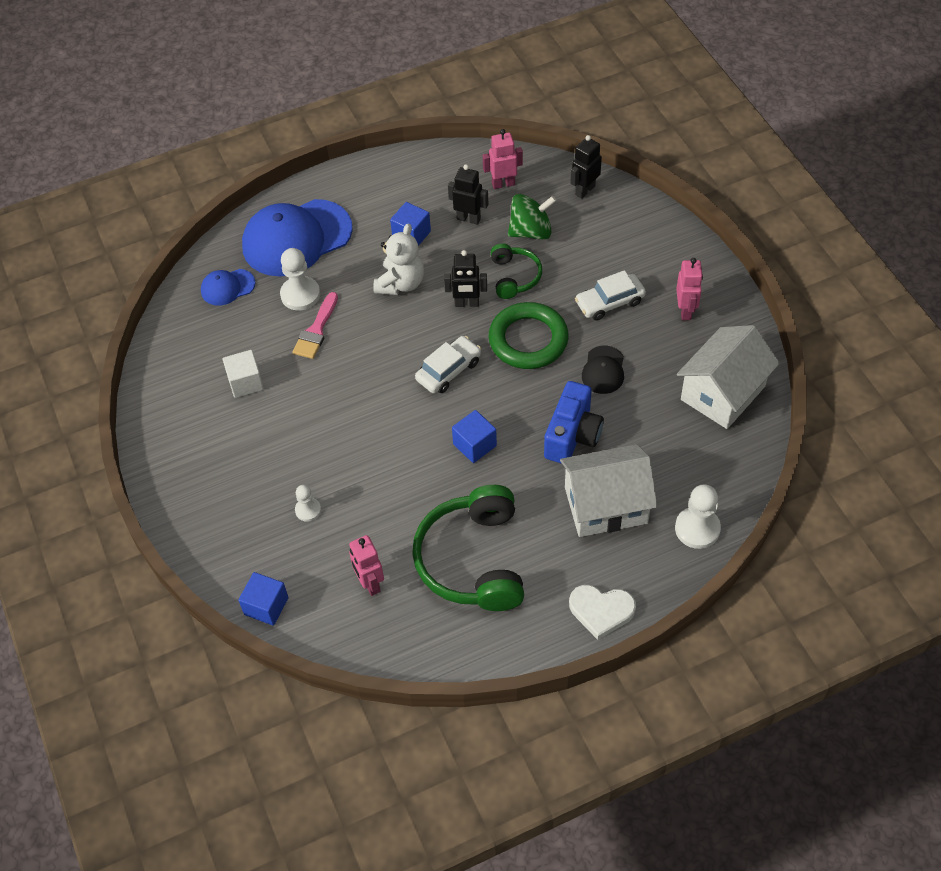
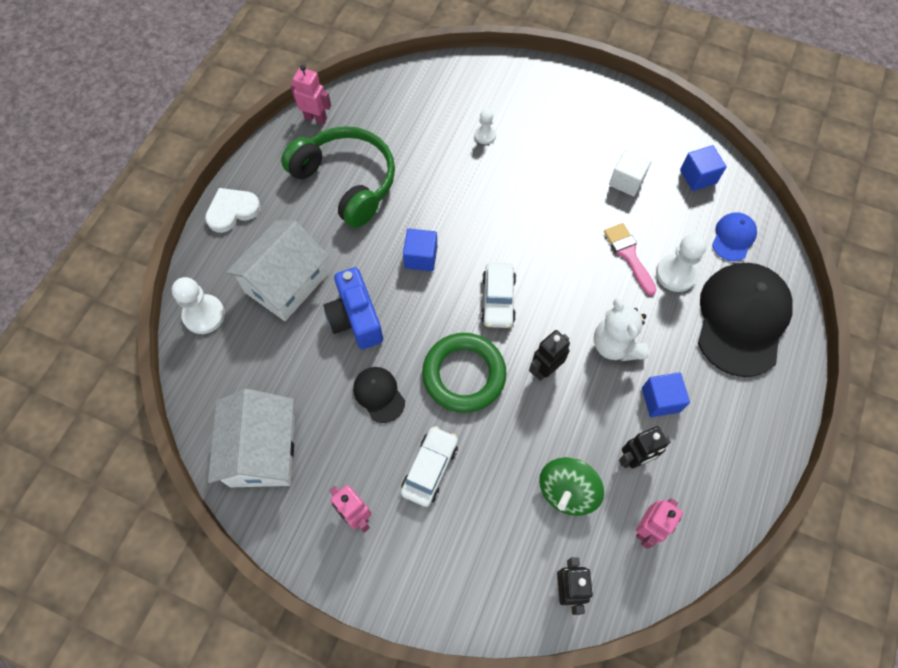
camera: 135 degrees right, 10 degrees up
blue cube [238,572,289,626] -> blue cube moved to [680,145,727,191]
blue cap [242,199,353,276] -> black cap [698,263,793,377]
pink robot [349,535,384,596] -> pink robot moved to [290,65,331,125]
green headphones [491,243,542,299] -> none

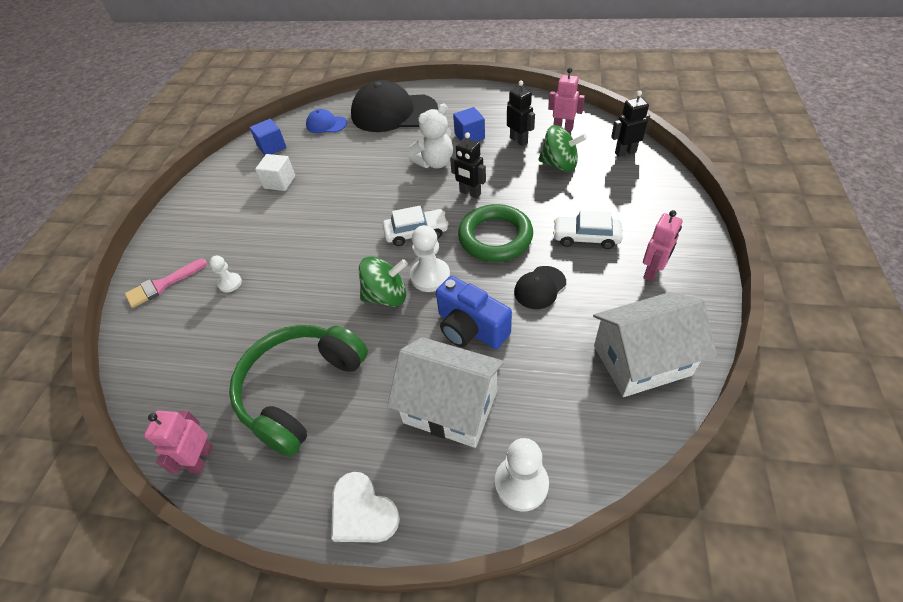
camera: 100 degrees left, 15 degrees down
blue camera [323,267,383,349] -> blue camera turned 75 degrees clockwise [436,276,512,349]
blue cube [403,228,437,271] -> green spinning top [359,256,408,307]
pink brush [604,223,656,296] -> pink brush moved to [125,259,207,308]
white pawn [656,234,707,292] -> white pawn moved to [410,225,450,292]

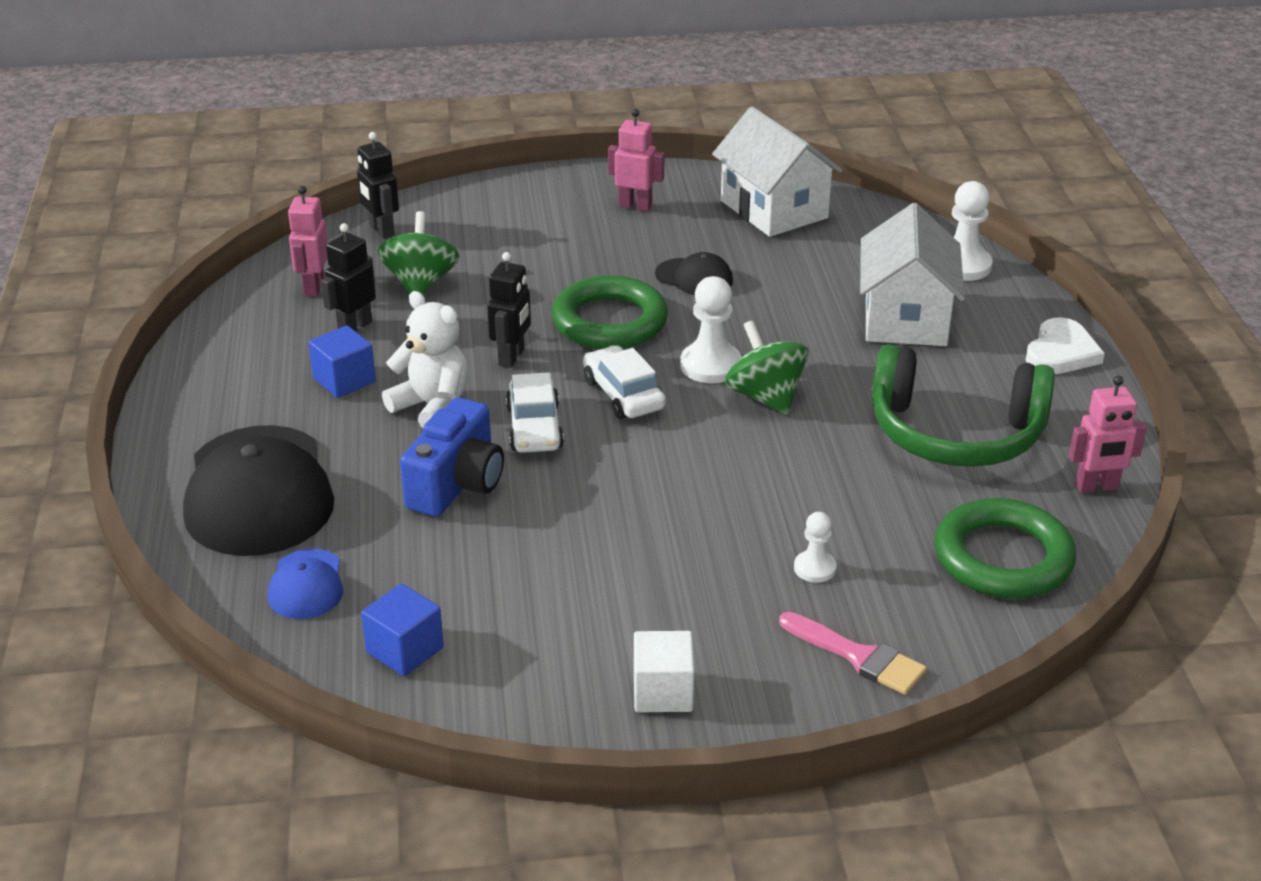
camera: 110 degrees left, 15 degrees down
white cube [255,154,295,191] -> white cube moved to [634,631,694,712]
blue camera [436,276,512,349] -> blue camera moved to [400,397,504,517]
white car [553,210,623,249] -> white car moved to [506,372,564,453]
none -> green ring [934,498,1076,598]

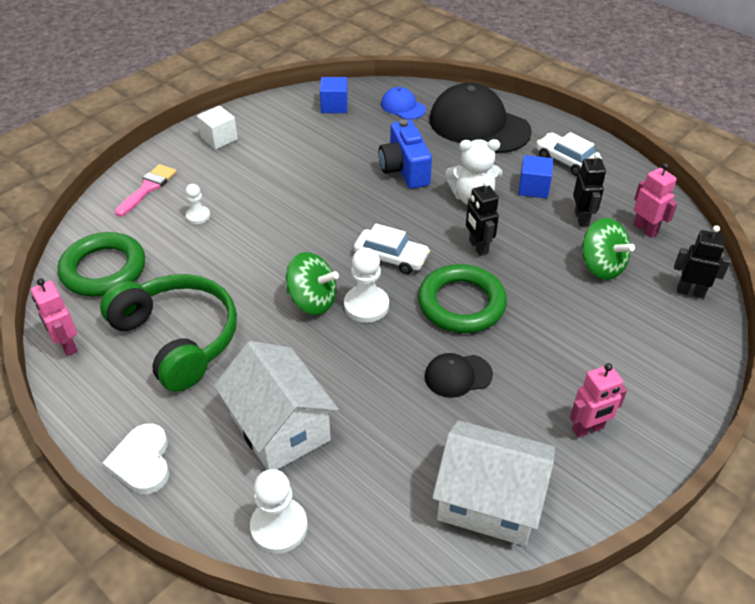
camera: 140 degrees right, 10 degrees up
white car [506,372,564,453] -> white car moved to [537,132,602,176]
pink brush [779,612,927,695] -> pink brush turned 120 degrees clockwise [115,164,177,217]
green headphones [872,344,1055,467] -> green headphones turned 75 degrees clockwise [100,274,237,392]
pink robot [1069,376,1147,493] -> pink robot turned 75 degrees counterclockwise [31,278,78,356]

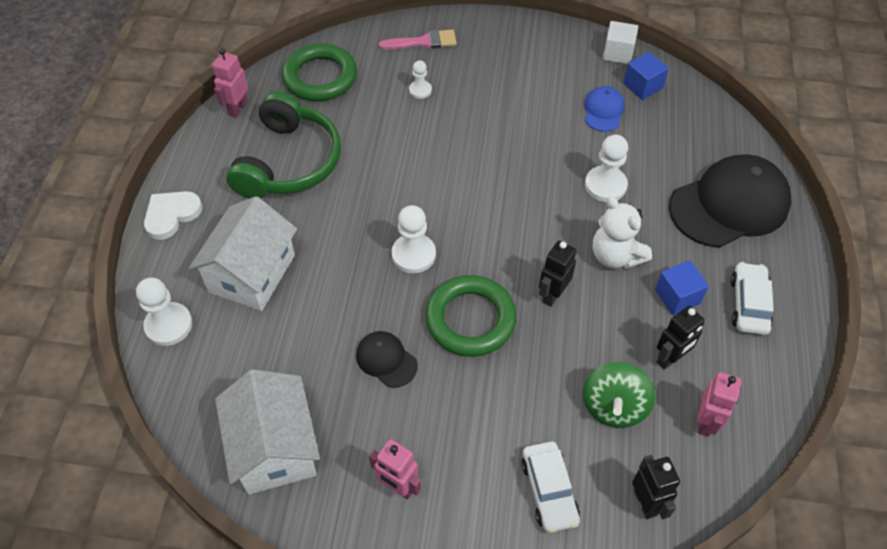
camera: 55 degrees right, 10 degrees up
white cube [197,106,238,149] -> white cube moved to [603,21,638,64]
green spinning top [286,252,339,315] -> none
white car [354,223,430,274] -> white car moved to [521,442,580,533]
blue camera [378,119,432,189] -> white pawn [585,135,628,202]
blue cap [381,87,426,120] -> blue cap moved to [584,86,625,132]
black cap [430,83,532,153] -> black cap turned 60 degrees clockwise [669,154,791,248]

